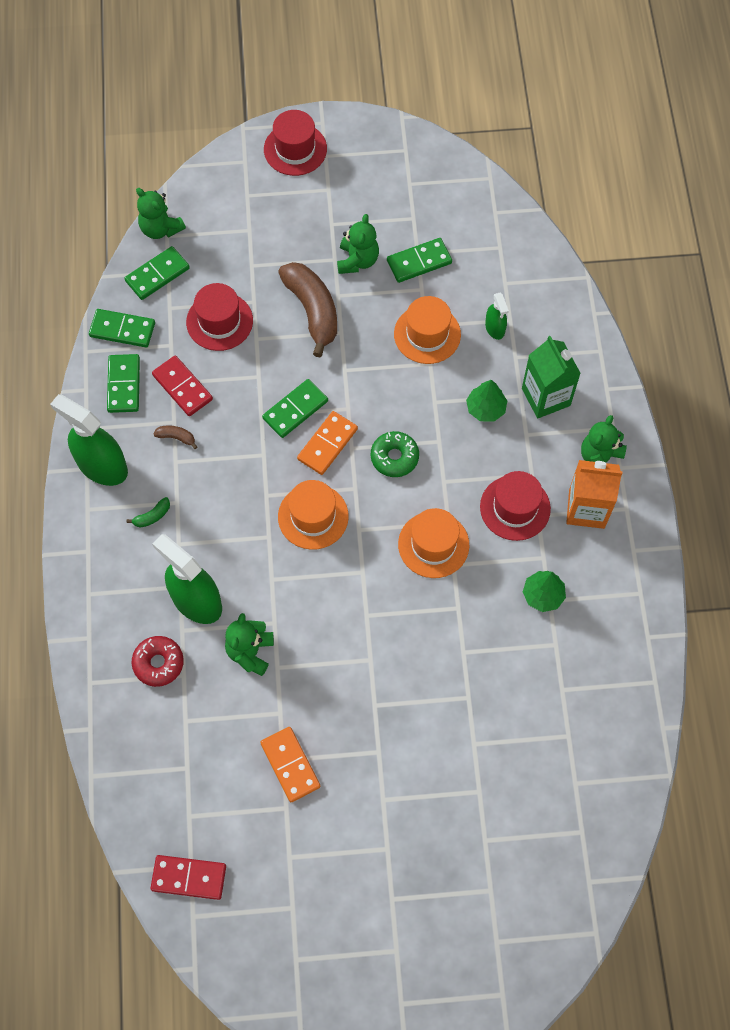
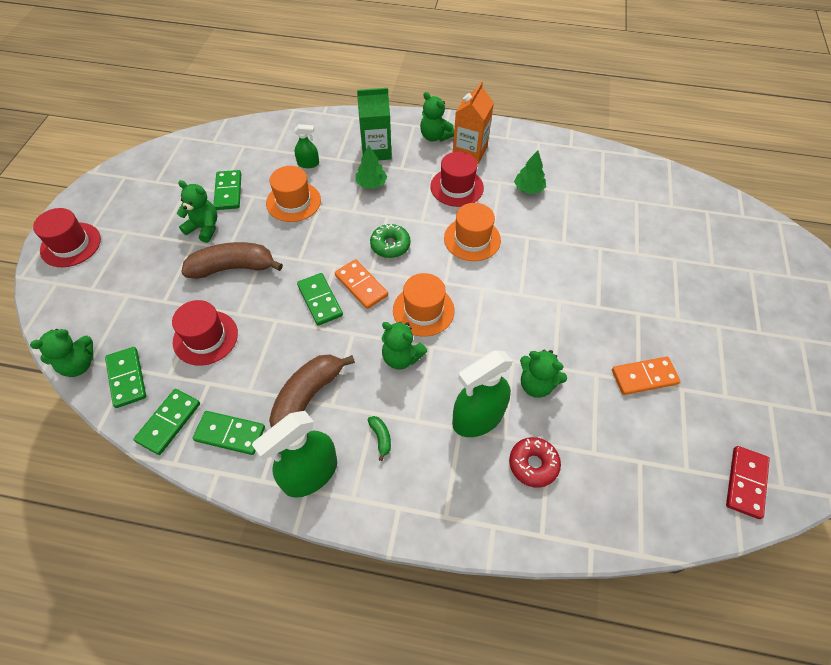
camera: 75 degrees left, 10 degrees down
red domino [152,356,213,416] -> none
brown banana [153,425,197,449] -> brown banana [269,355,355,428], size x2.42
none -> green teddy bear [381,322,427,370]

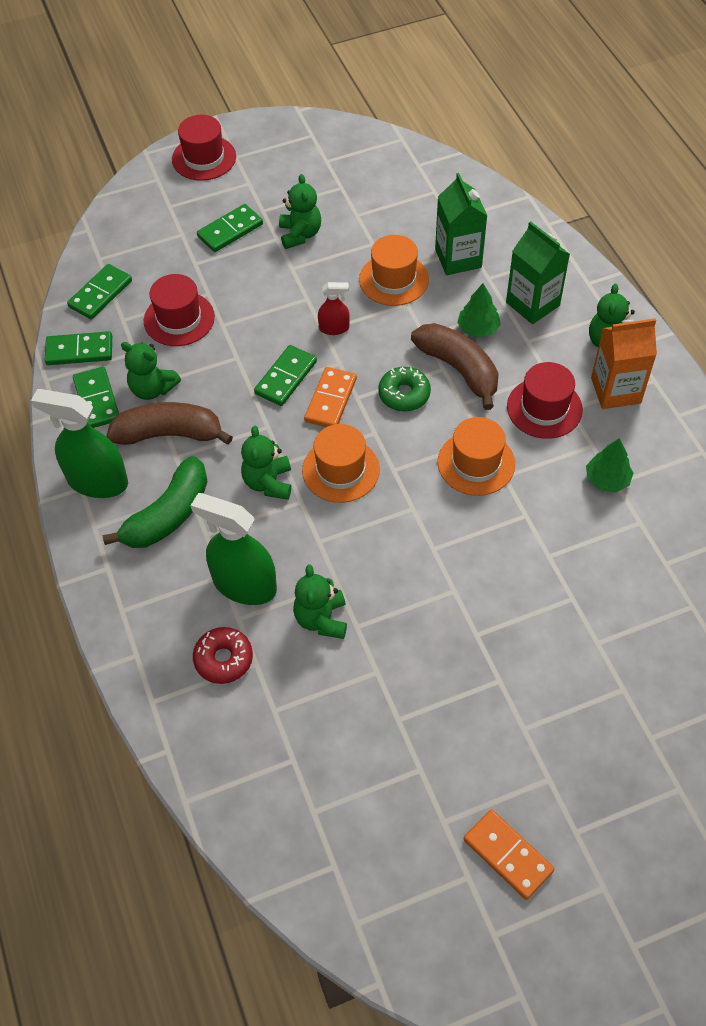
camera: 60 degrees right, 0 degrees up
green teddy bear [30,329,93,377] -> green teddy bear moved to [121,342,181,400]
brown banana [181,242,283,279] -> brown banana moved to [411,323,499,410]
green domino [214,170,241,210] -> green domino moved to [197,204,263,252]
green spray bottle [294,124,319,168] -> green carton [435,173,487,275]
green banana [368,416,391,461] -> green banana [103,456,208,548], size x2.42
orange domino [612,357,680,395] -> orange domino moved to [464,809,554,900]
red domino [726,446,770,519] -> none
none -> red spray bottle [318,282,350,335]

